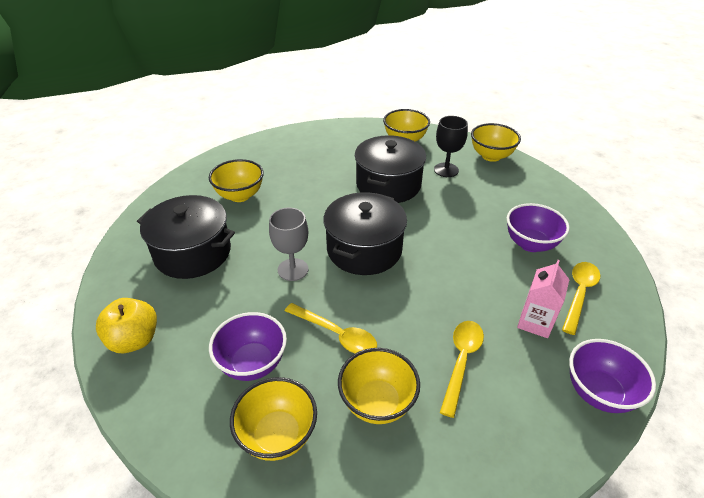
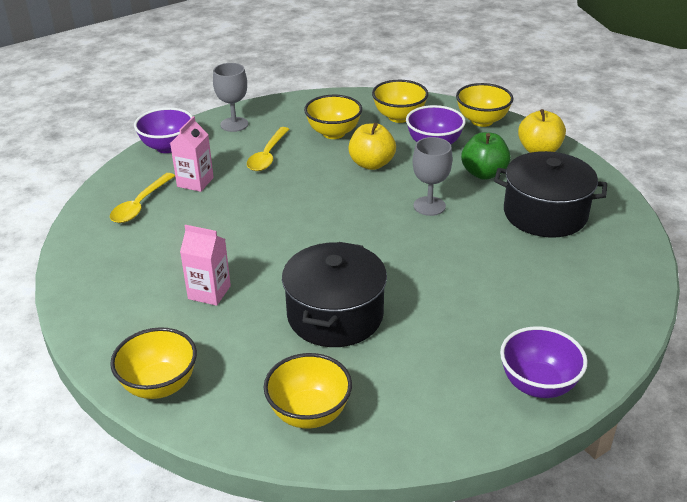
camera: 175 degrees right, 5 degrees down
yellow bowl [209,159,264,202] -> yellow bowl moved to [456,83,513,127]
yellow spoon [285,303,377,354] -> yellow apple [348,123,396,170]
black pot [323,192,407,275] -> none
black goblet [434,116,468,177] -> none
purple bowl [507,203,570,252] -> purple bowl moved to [500,326,587,398]
none -> pink carton [180,225,231,306]
none -> grey goblet [213,63,248,132]
none -> green apple [461,132,511,180]

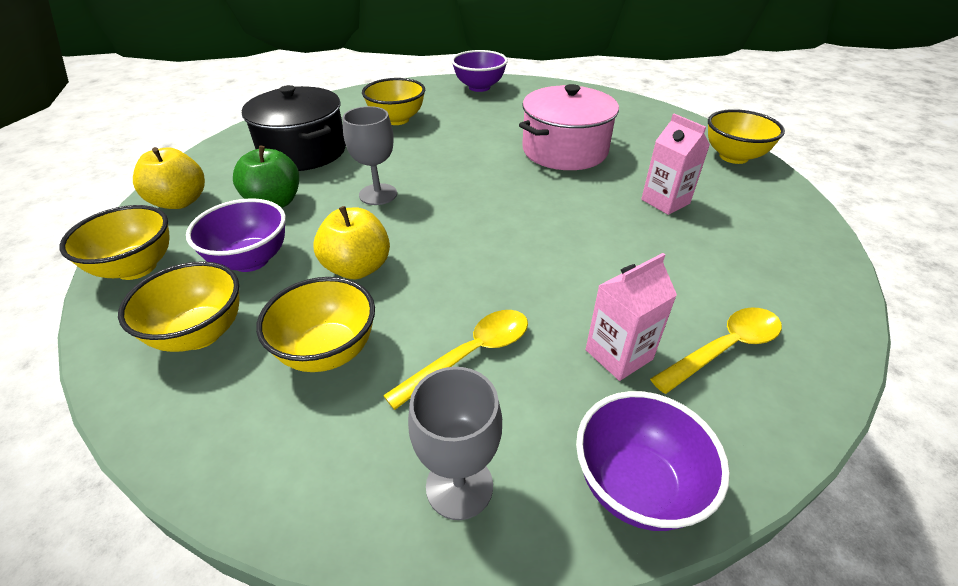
camera: 145 degrees left, 5 degrees up
yellow bowl [264,353,352,428] -> yellow bowl moved to [362,78,425,125]
black pot [282,242,387,347] -> pink pot [519,84,619,170]

